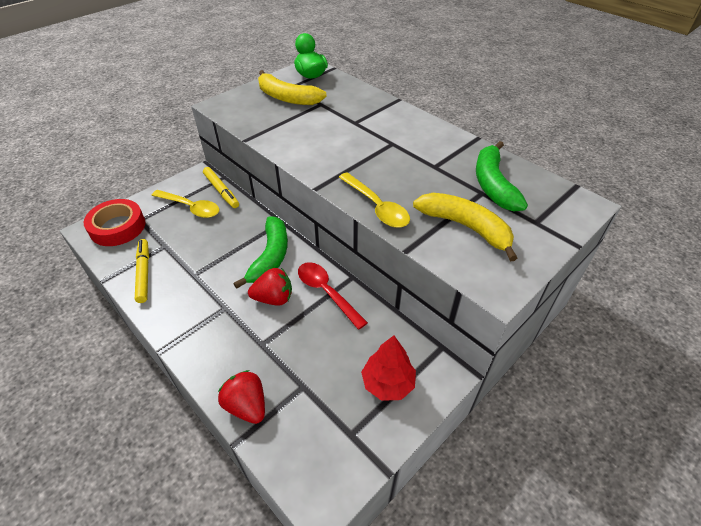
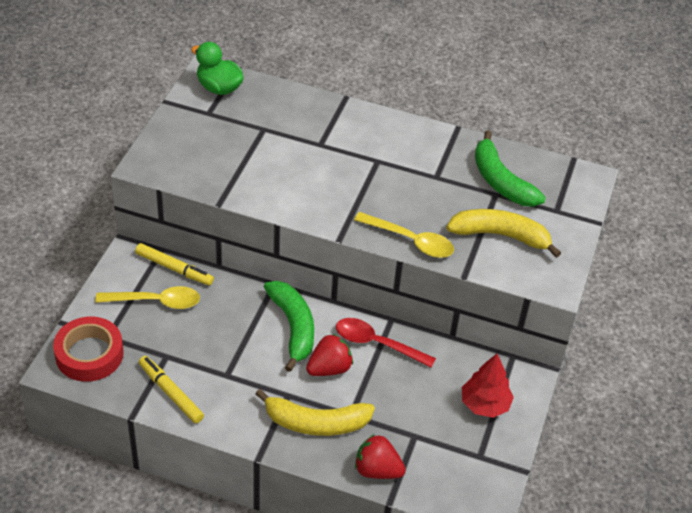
camera: 30 degrees left, 0 degrees up
yellow banana [258,70,327,105] -> yellow banana moved to [255,389,375,436]

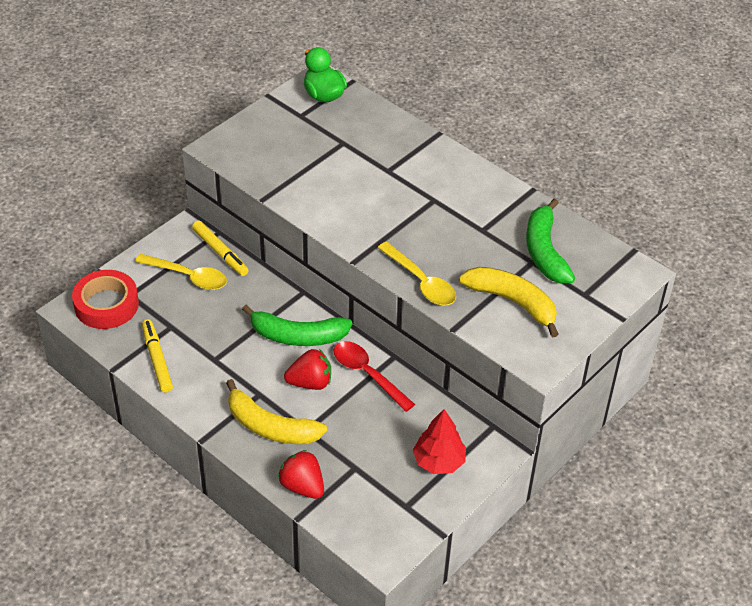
camera: 25 degrees right, 0 degrees up
green banana [264,281,314,372] -> green banana turned 90 degrees clockwise [242,305,352,346]

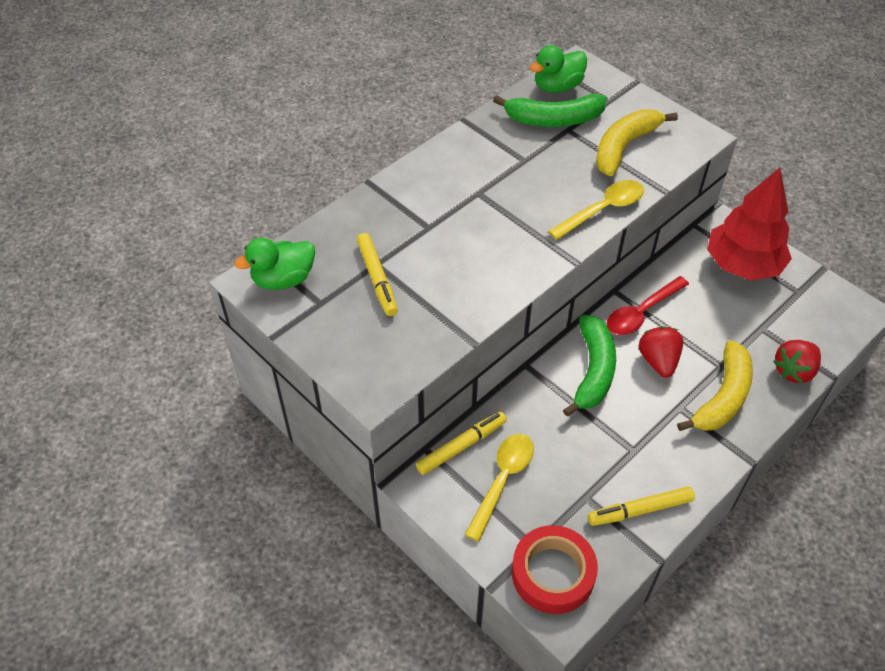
camera: 85 degrees left, 5 degrees up
red tree [413,409,466,474] -> red tree [707,168,792,281], size x1.61
none -> yellow marker [357,233,398,316]
none -> green duck [529,45,587,93]

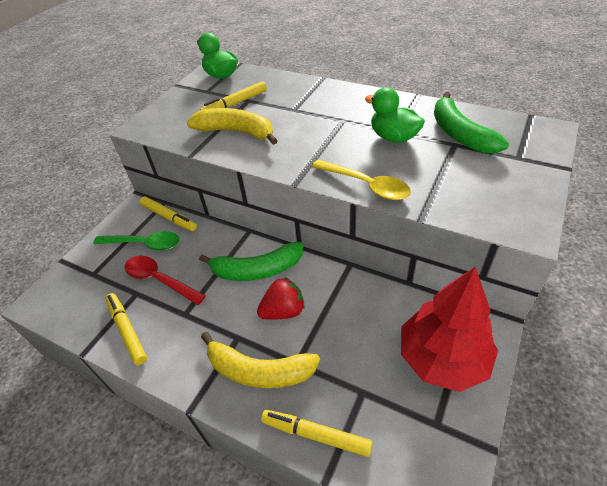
camera: 75 degrees right, 5 degrees down
yellow spoon [464,434,534,542] -> green spoon [93,231,180,251]
red tape [512,525,598,614] -> none
green duck [529,45,587,93] -> green duck moved to [365,87,425,143]
yellow banana [596,109,678,176] -> yellow banana moved to [187,108,278,145]
red spoon [607,276,689,335] -> red spoon moved to [125,256,206,305]
red strawberry [773,340,821,383] -> yellow marker [261,410,373,457]

